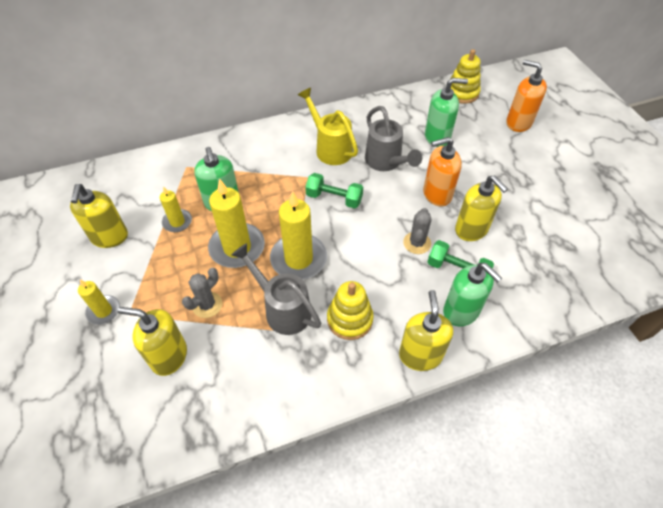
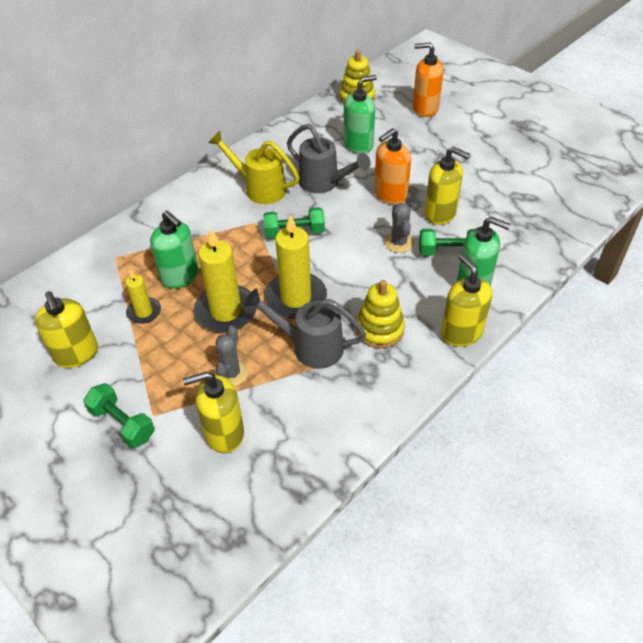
camera: 25 degrees left, 5 degrees down
yellow candle [78,280,120,325] -> green dumbbell [84,383,155,448]

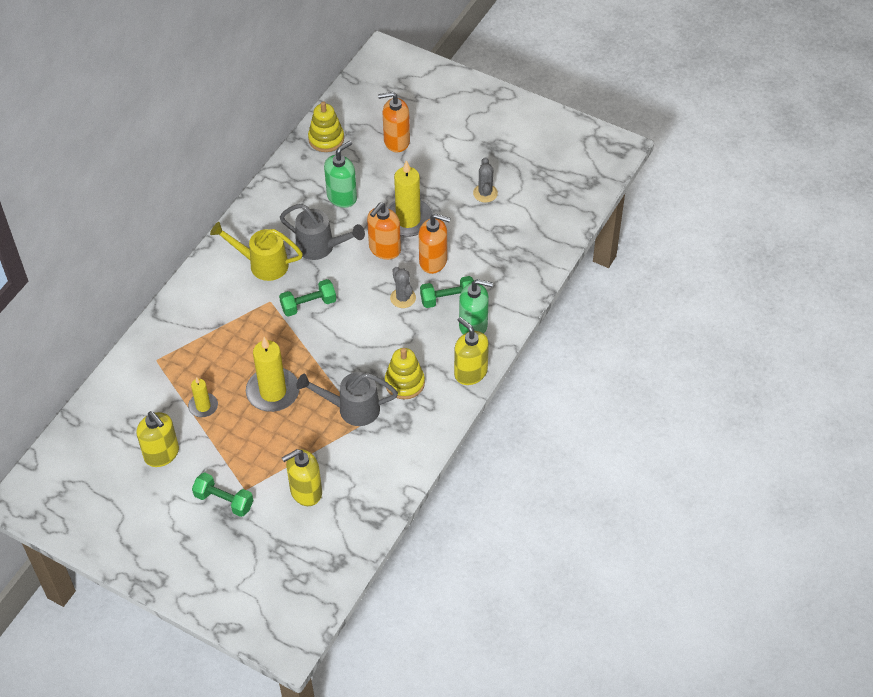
camera: 15 degrees left, 5 degrees up
green soap dispenser [150,211,198,289] -> none
grey cactus [214,326,248,387] -> grey cactus moved to [473,157,498,203]
yellow candle [265,214,327,319] -> yellow candle moved to [387,160,433,237]
yellow soap dispenser [425,146,470,225] -> orange soap dispenser [419,214,451,274]

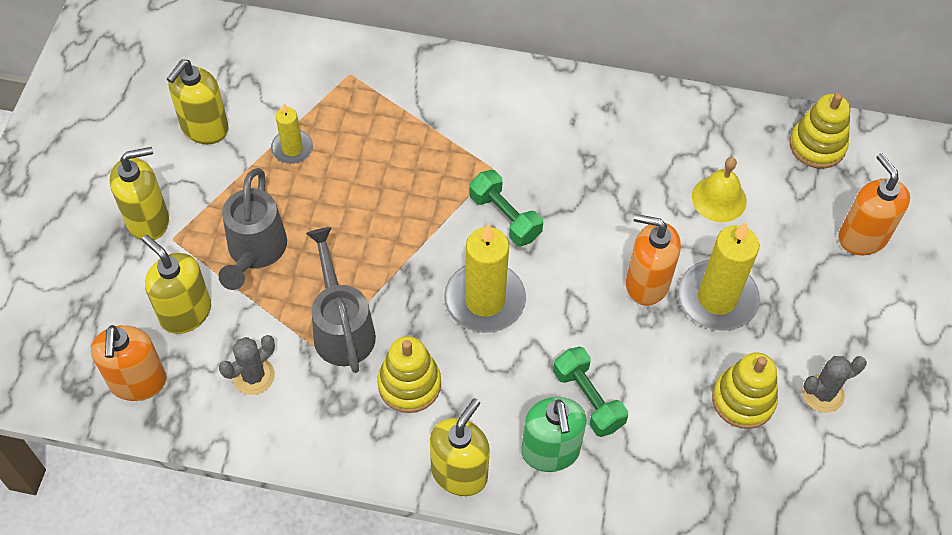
camera: 70 degrees right, 5 degrees up
green dumbbell [192,472,253,517] -> yellow soap dispenser [110,147,169,240]
yellow watering can [210,222,303,281] -> none
yellow candle [246,337,299,412] -> yellow candle moved to [444,224,526,333]
grey watering can [280,204,365,260] -> grey watering can moved to [218,168,287,290]
green soap dispenser [324,141,357,208] -> yellow bell [692,157,747,222]
grey cactus [390,267,416,308] -> grey cactus moved to [219,335,275,395]
orange soap dispenser [419,214,451,274] -> orange soap dispenser moved to [91,325,167,401]
none -> yellow stacking toy [712,352,778,429]

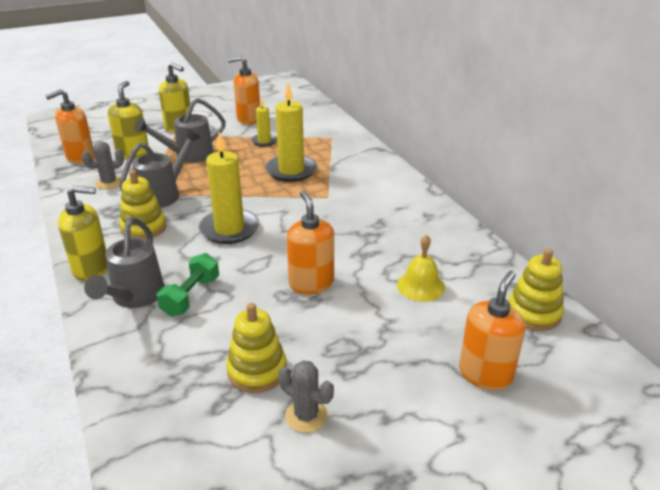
camera: 55 degrees right, 25 degrees down
yellow soap dispenser [167,60,229,144] -> orange soap dispenser [228,56,260,125]
grey cactus [219,335,275,395] -> grey cactus turned 45 degrees counterclockwise [82,141,124,189]
green dumbbell [469,170,543,246] -> none
green soap dispenser [521,397,587,472] -> grey watering can [84,217,165,308]
yellow candle [678,222,760,331] -> yellow candle moved to [265,83,317,182]

